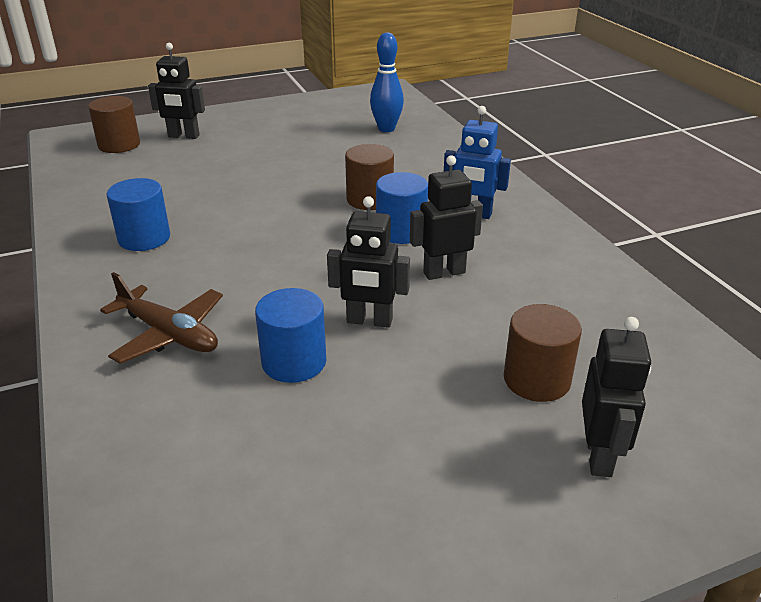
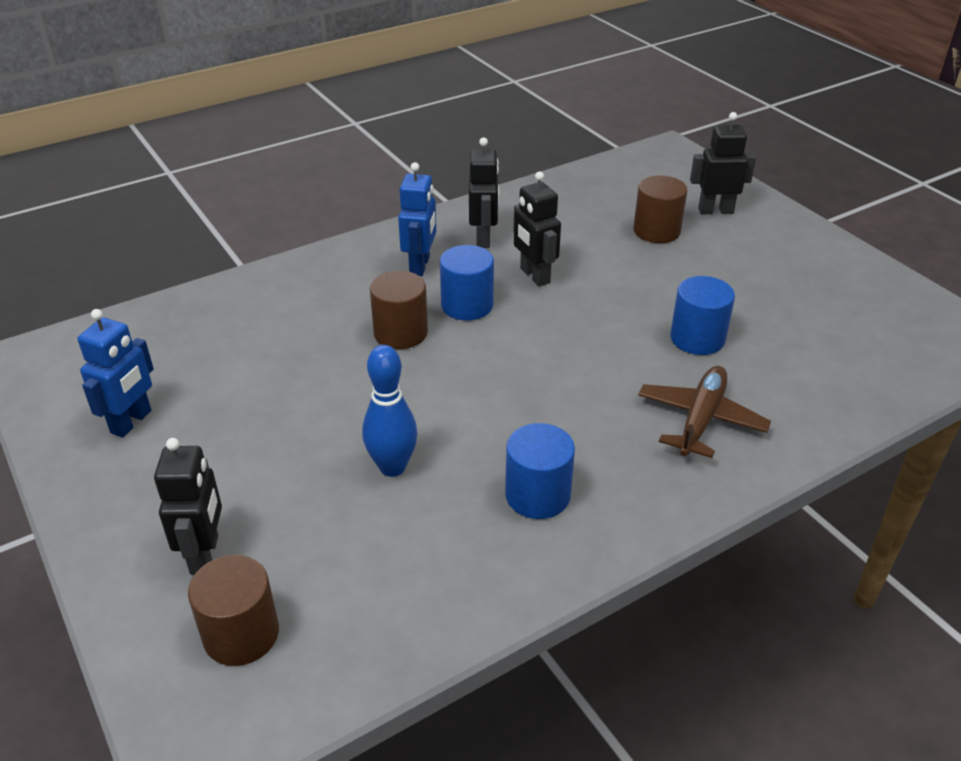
camera: 100 degrees left, 5 degrees up
black robot [327,196,410,328] -> black robot moved to [469,137,499,248]
blue bowling pin [370,32,404,132] -> blue bowling pin moved to [362,345,418,477]
none -> blue robot [77,309,154,438]

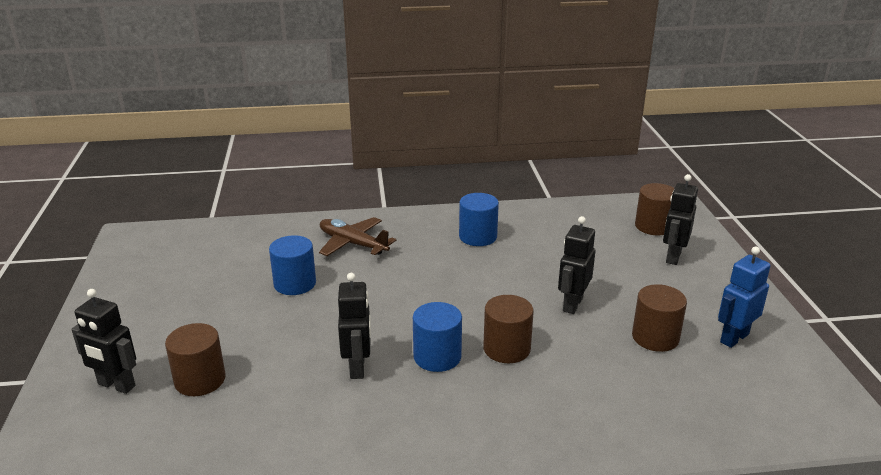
camera: 155 degrees left, 10 degrees down
blue bowling pin [362,345,418,477] -> none
blue robot [398,162,436,276] -> none
black robot [469,137,499,248] -> black robot moved to [558,216,595,314]
brown plane [638,366,771,458] -> brown plane turned 75 degrees clockwise [319,217,396,256]
none -> brown cylinder [632,284,687,352]

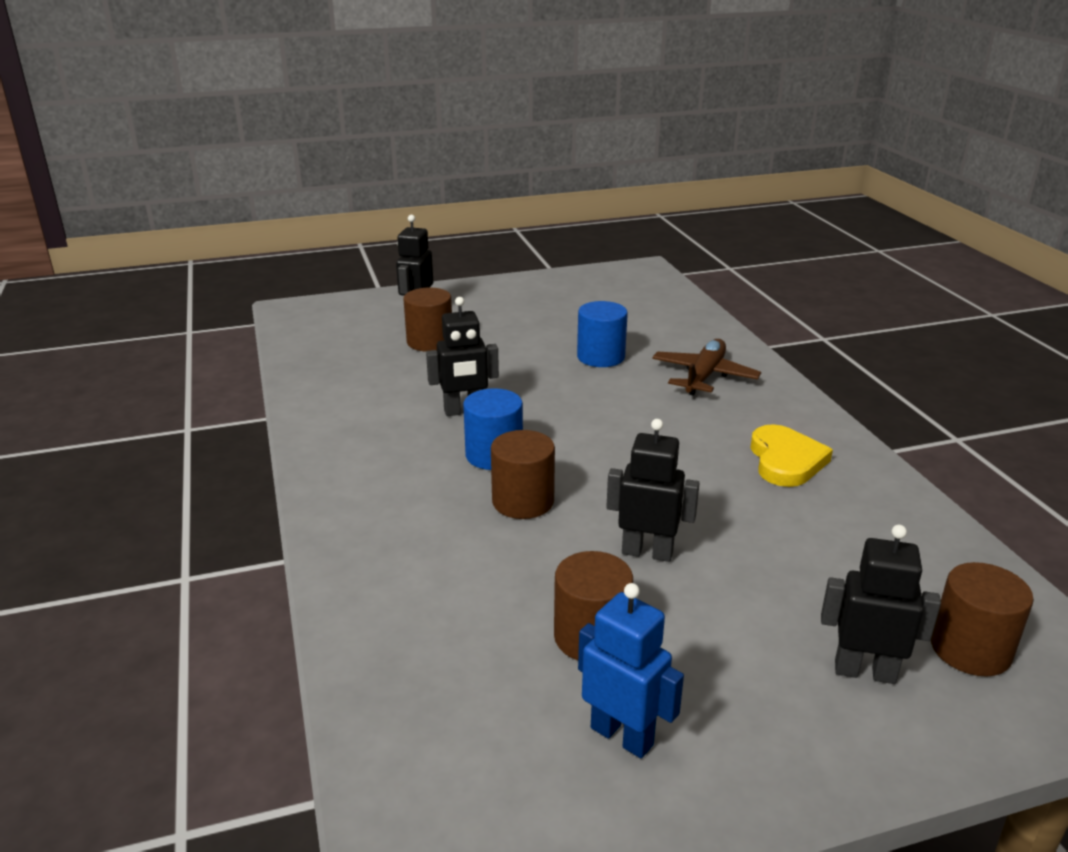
camera: 80 degrees right, 0 degrees up
blue cylinder [459,193,499,246] -> yellow heart [751,424,833,487]

